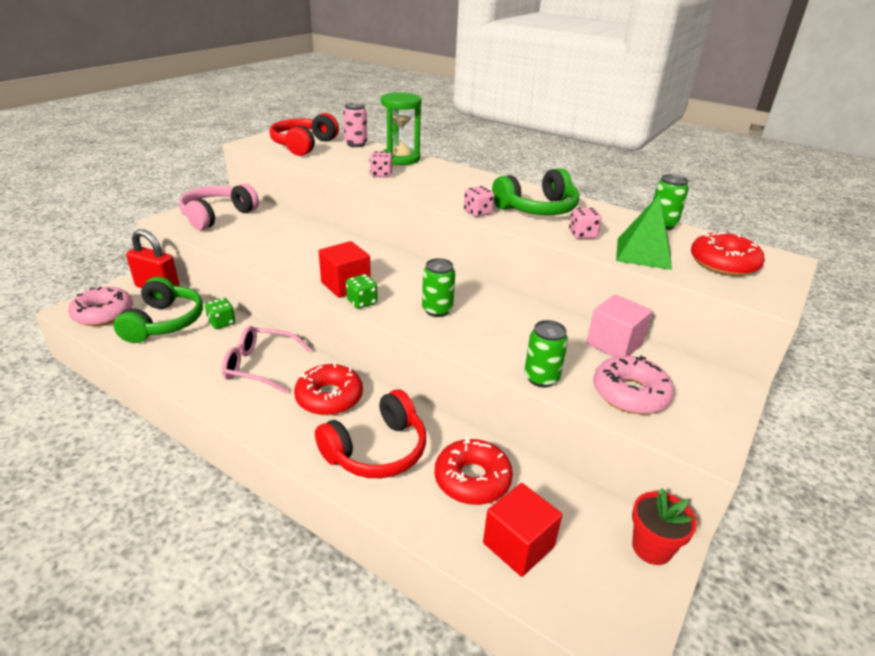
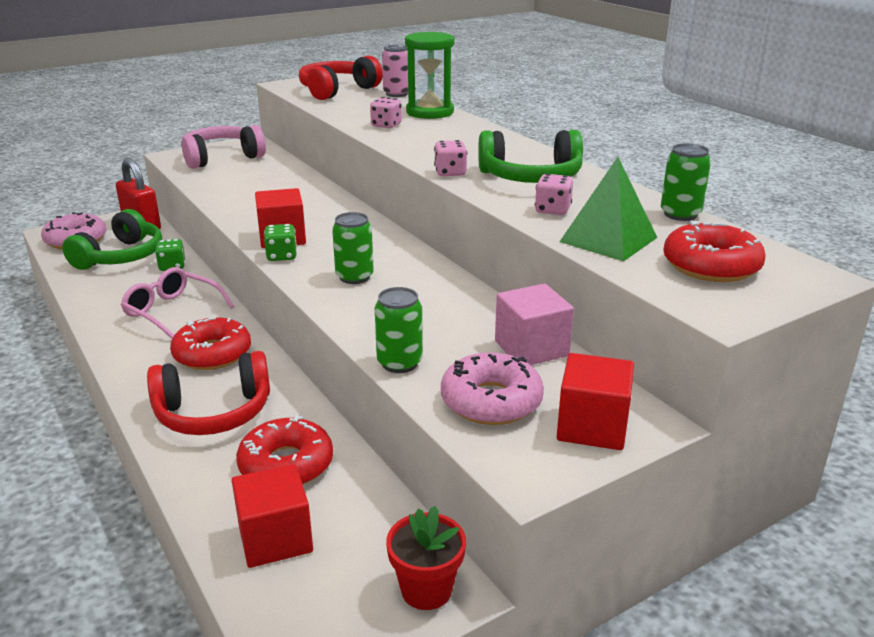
camera: 25 degrees right, 5 degrees down
none -> red cube [557,353,634,450]

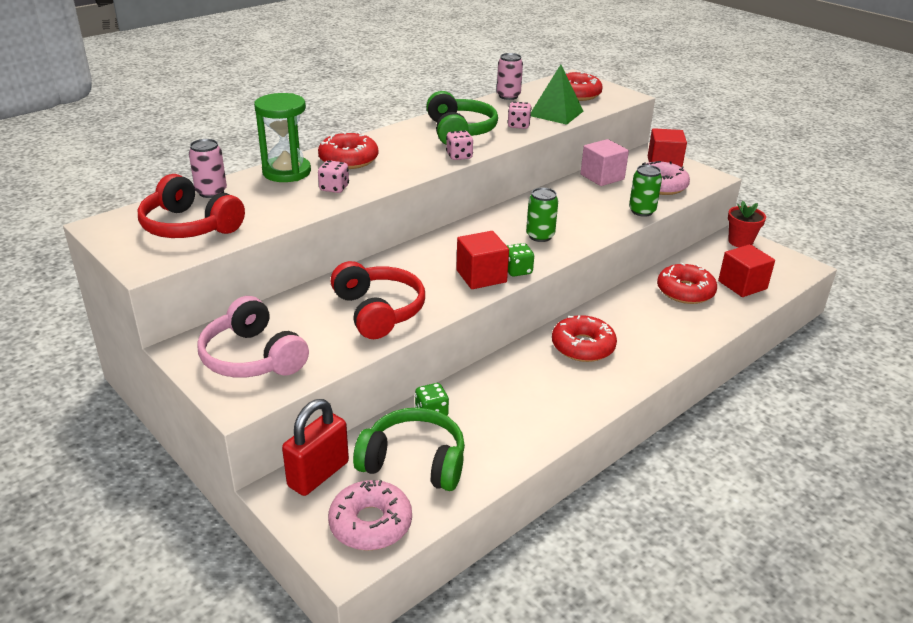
camera: 100 degrees left, 5 degrees up
pink glasses [121,267,234,339] -> none
red headphones [147,351,270,435] -> red headphones moved to [331,261,425,339]
green can [661,143,711,221] -> pink can [497,53,523,100]
none -> red donut [318,132,378,169]

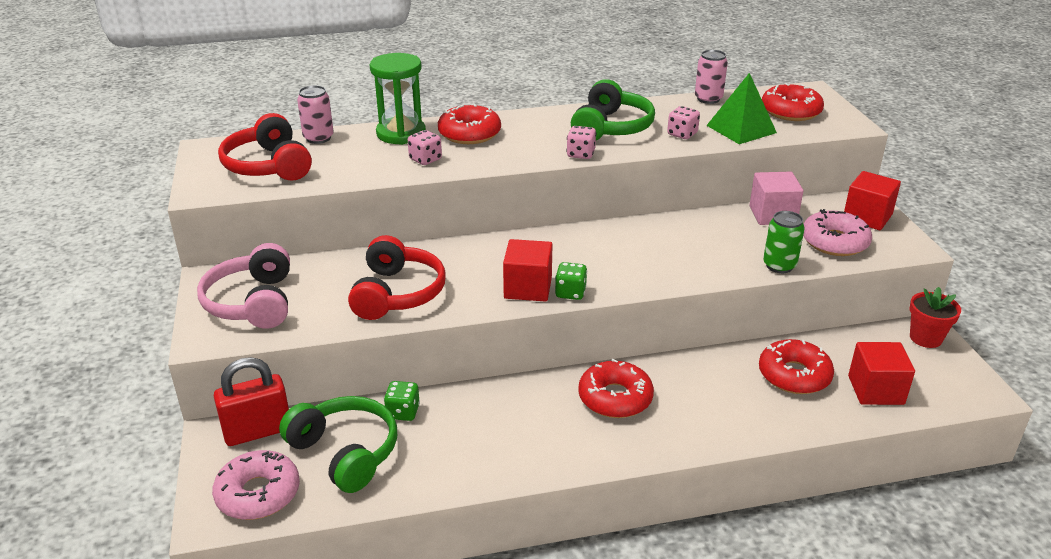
camera: 30 degrees right, 0 degrees up
green can [526,188,558,242] -> none

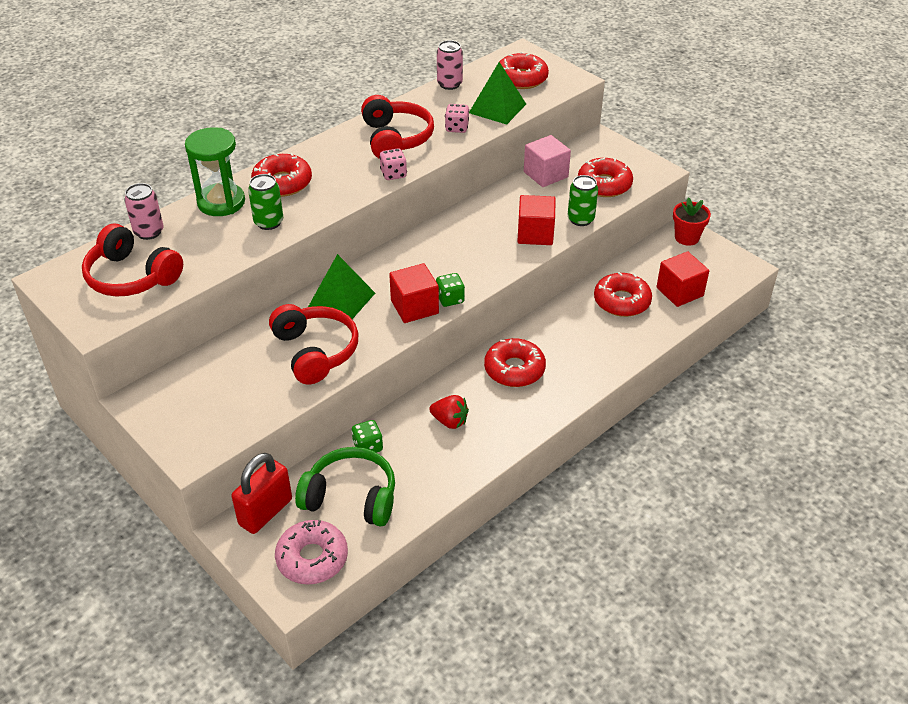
camera: 30 degrees left, 10 degrees up
pink headphones [197,243,290,329] -> none
pink dice [408,130,442,165] -> green can [248,174,283,230]
green headphones [571,79,655,141] -> red headphones [361,95,434,159]
pink donut [803,209,872,256] -> red donut [578,158,633,197]
red cube [844,171,901,230] -> red cube moved to [517,195,556,245]
none -> green pyramid [308,254,375,319]
none -> red strawberry [429,395,469,429]

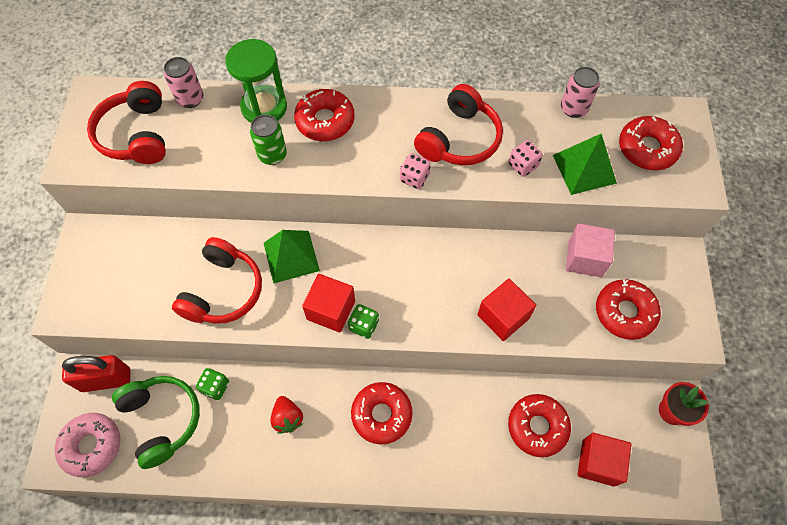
camera: 45 degrees right, 20 degrees up
green can [568,175,598,226] -> none

